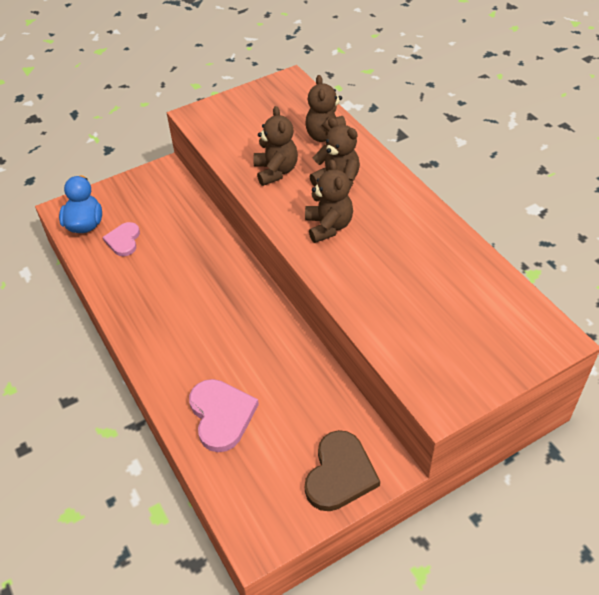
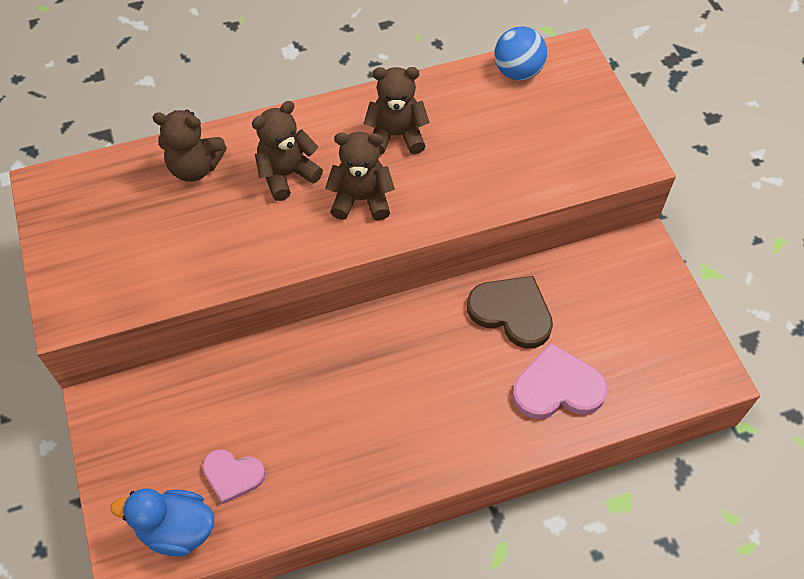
camera: 80 degrees left, 10 degrees up
brown teddy bear [253,106,298,186] -> brown teddy bear moved to [363,67,430,155]
brown heart [305,430,380,511] -> brown heart moved to [467,276,553,349]
none -> blue ball [494,27,547,81]

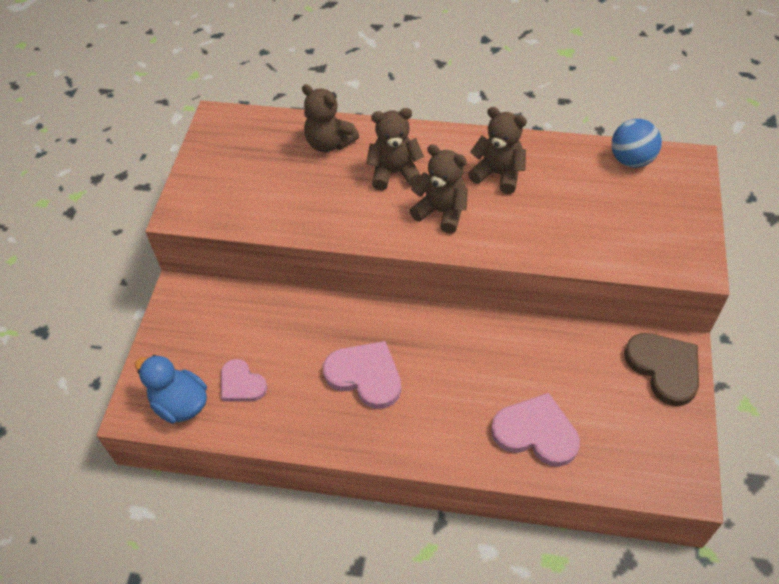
camera: 30 degrees right, 5 degrees down
brown heart [467,276,553,349] -> brown heart moved to [624,333,699,406]
none -> pink heart [323,341,401,409]

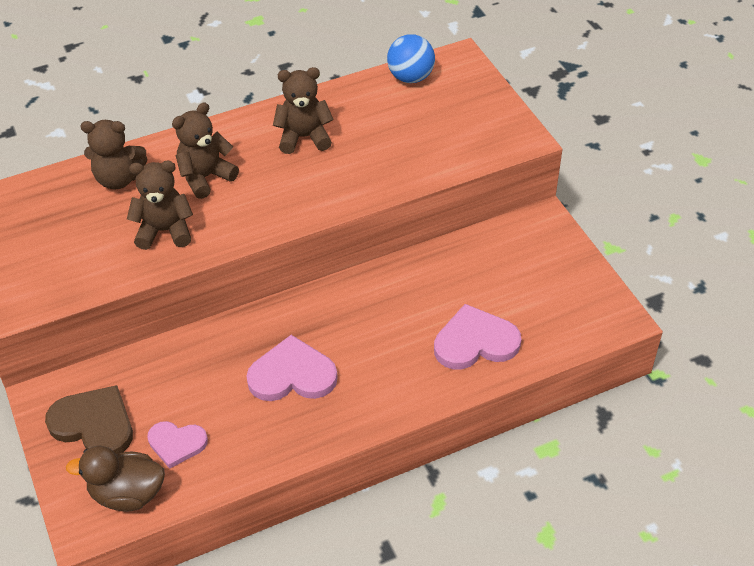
camera: 35 degrees left, 5 degrees down
blue duck [135,355,207,424] -> brown duck [66,446,165,512]
brown teddy bear [410,144,468,234] -> brown teddy bear moved to [127,161,193,250]
brown heart [624,333,699,406] -> brown heart moved to [45,385,133,454]

